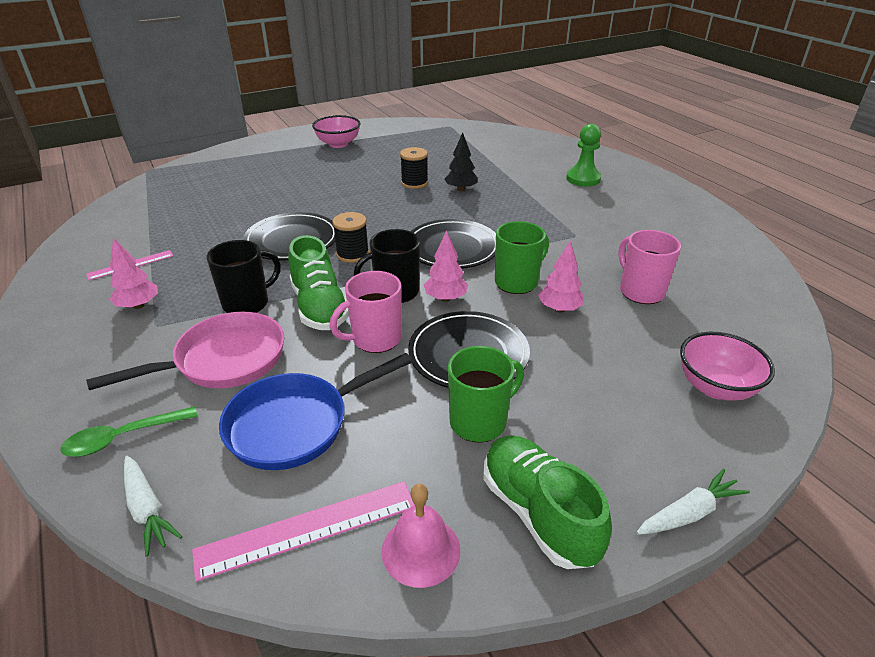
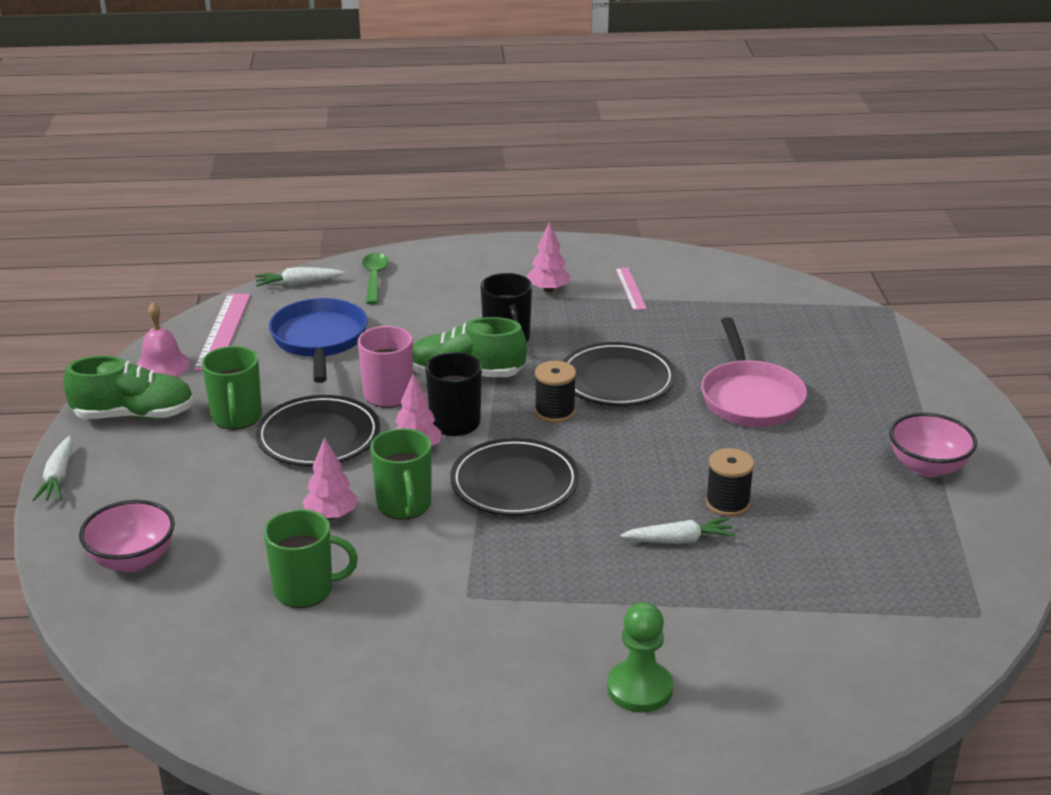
camera: 115 degrees right, 5 degrees down
pink pan [86,312,285,390] -> pink pan moved to [701,317,807,427]
black tree [444,132,478,191] -> white carrot [620,518,736,544]
pink mug [618,230,681,304] -> green mug [264,509,358,608]

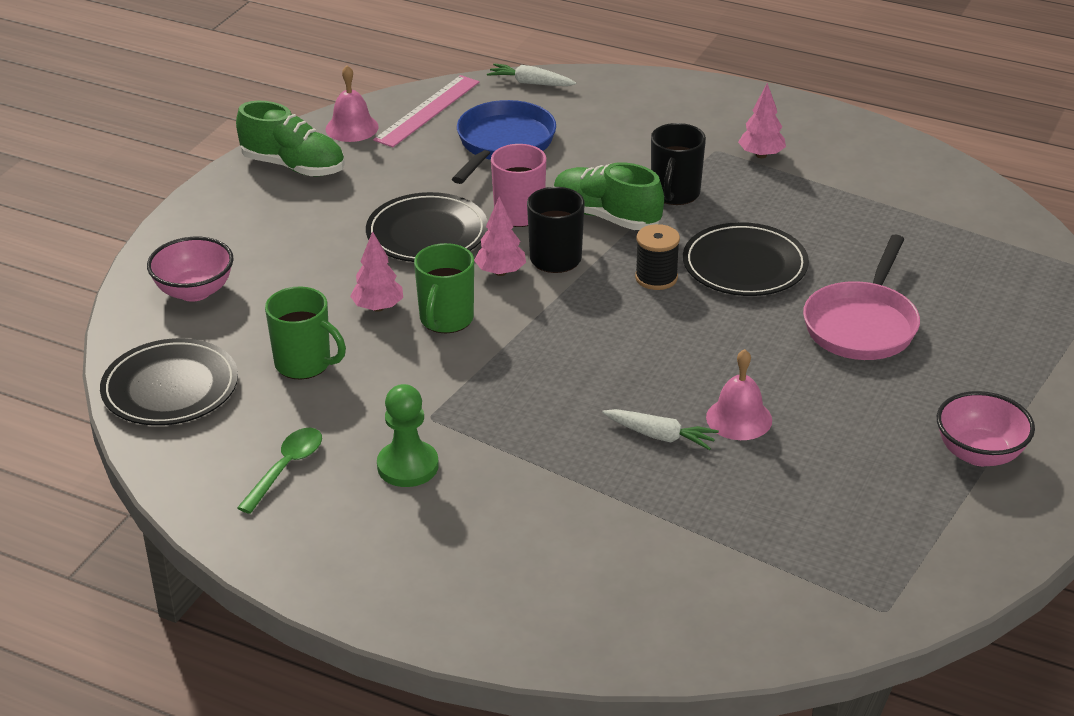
camera: 30 degrees right, 5 degrees up
white carrot [33,436,73,501] -> none
green mug [201,346,262,429] -> none
green spoon [362,253,389,304] -> green spoon moved to [237,428,322,514]
black plate [450,438,579,516] -> black plate moved to [100,338,238,426]
green pawn [607,602,673,713] -> green pawn moved to [377,384,439,487]
pink ruler [615,267,647,311] -> none
black spool [706,448,754,517] -> pink bell [706,349,772,440]

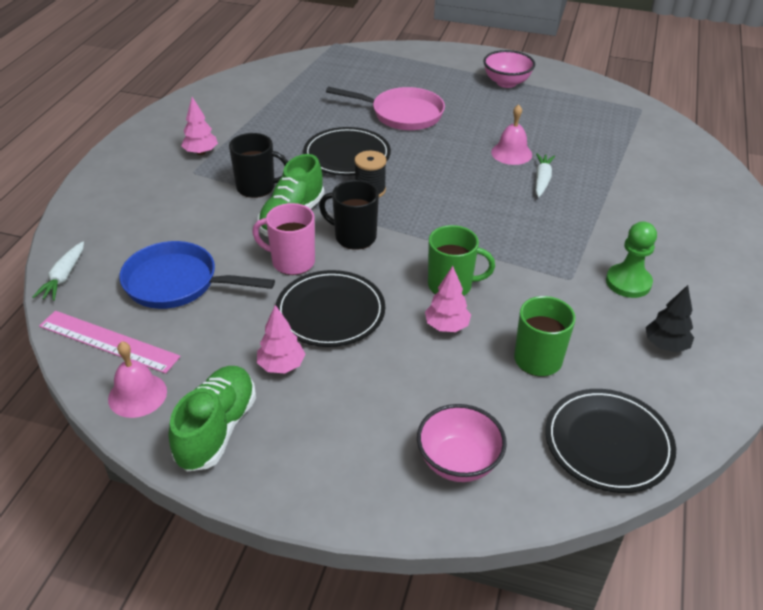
camera: 100 degrees left, 5 degrees up
green spoon [237,428,322,514] -> black tree [646,285,694,353]
pink tree [474,197,526,276] -> pink tree moved to [257,305,305,373]

